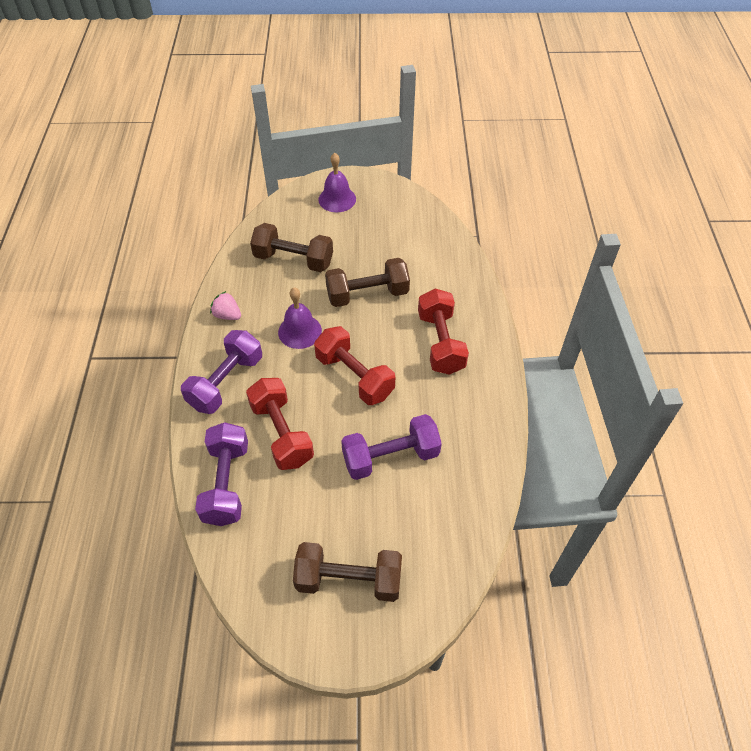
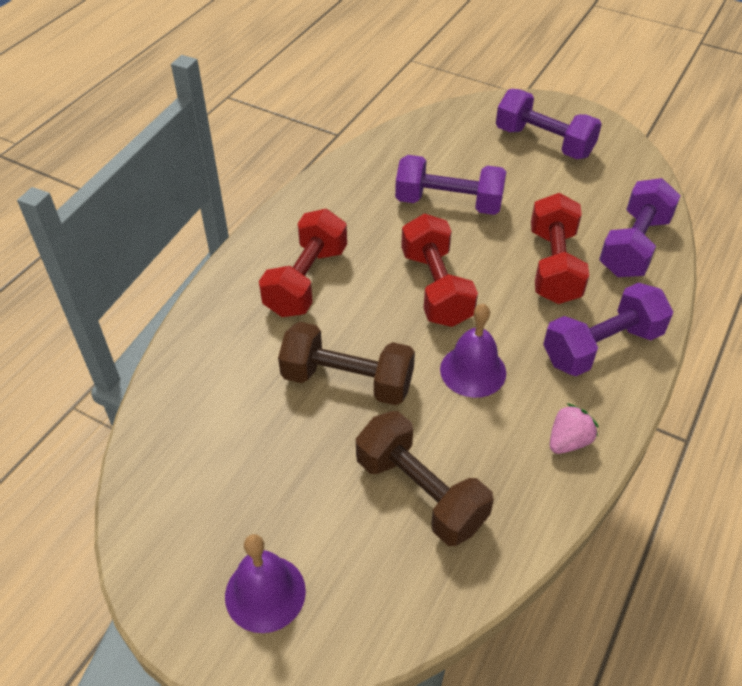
camera: 150 degrees left, 5 degrees down
pink strawberry [210,291,241,320] -> pink strawberry turned 105 degrees counterclockwise [550,403,599,454]
brown dumbbell [293,542,402,602] -> purple dumbbell [496,89,602,159]

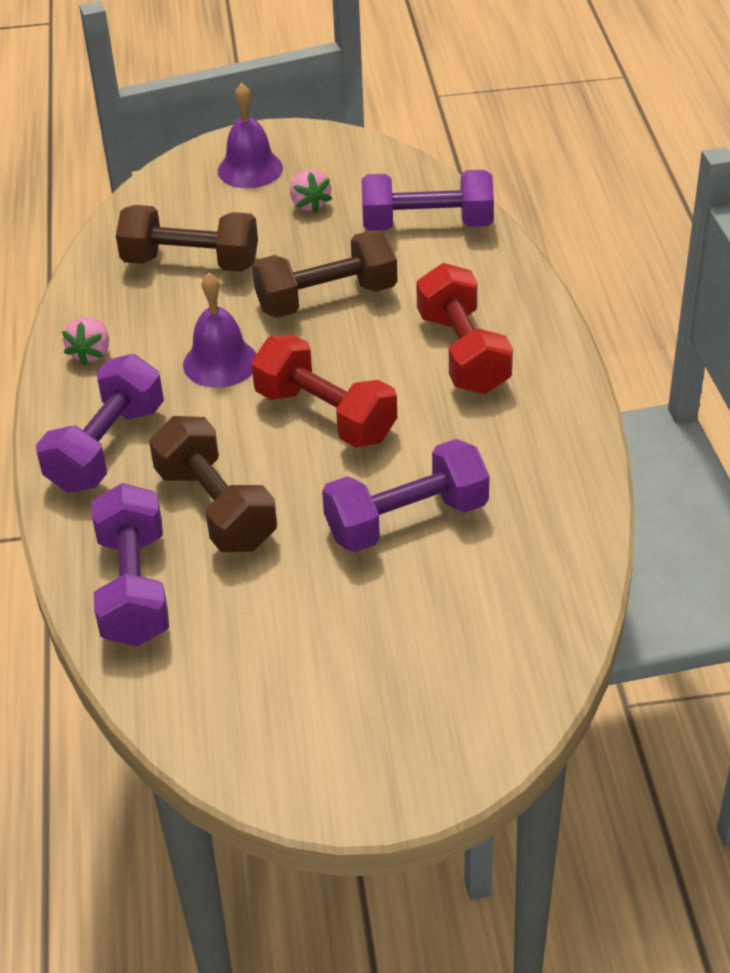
camera: 145 degrees right, 5 degrees down
purple dumbbell [496,89,602,159] -> purple dumbbell moved to [361,170,494,231]
red dumbbell [531,193,589,304] -> brown dumbbell [149,416,277,552]
none -> pink strawberry [290,169,332,213]

